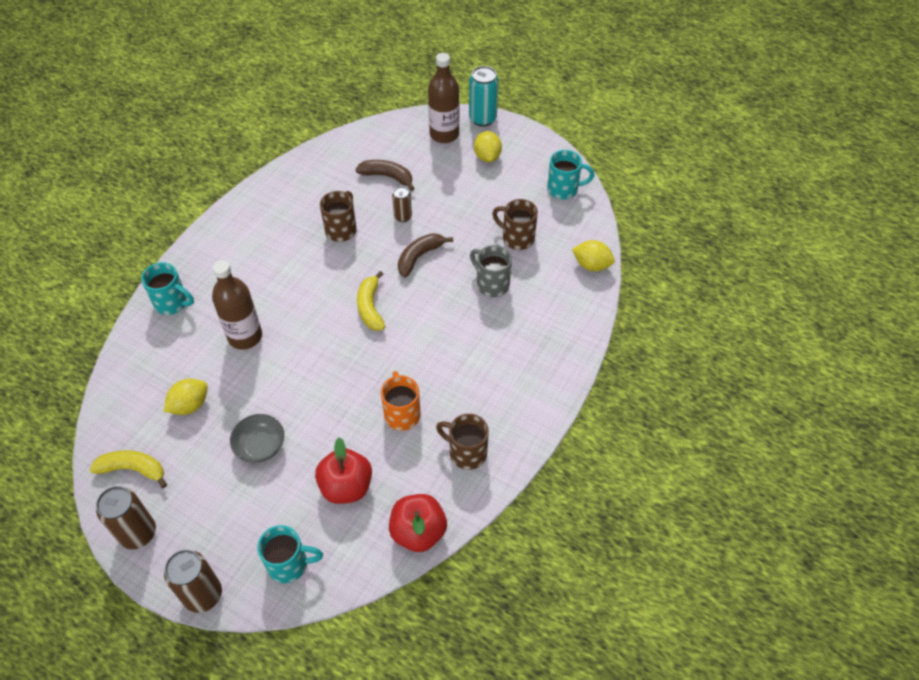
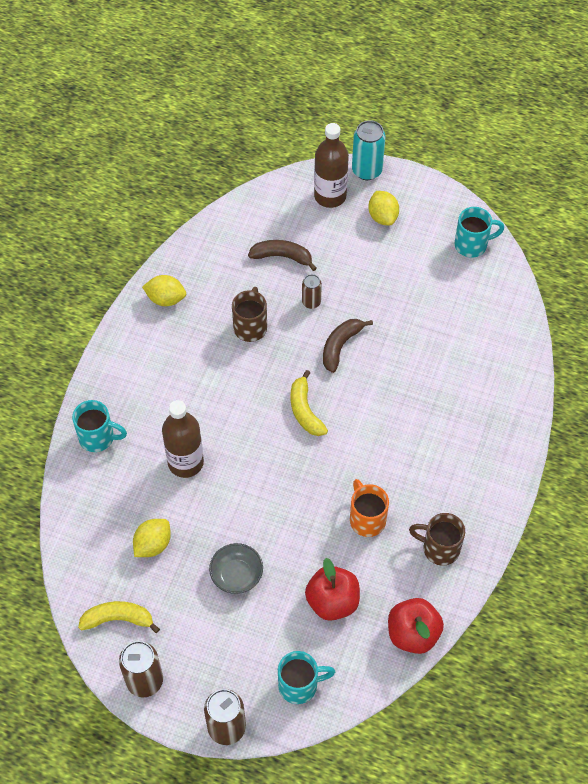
camera: 10 degrees left, 5 degrees up
grey mug [470,245,512,297] -> none
brown mug [492,199,538,250] -> none
yellow lemon [572,240,615,271] -> yellow lemon moved to [142,275,186,306]

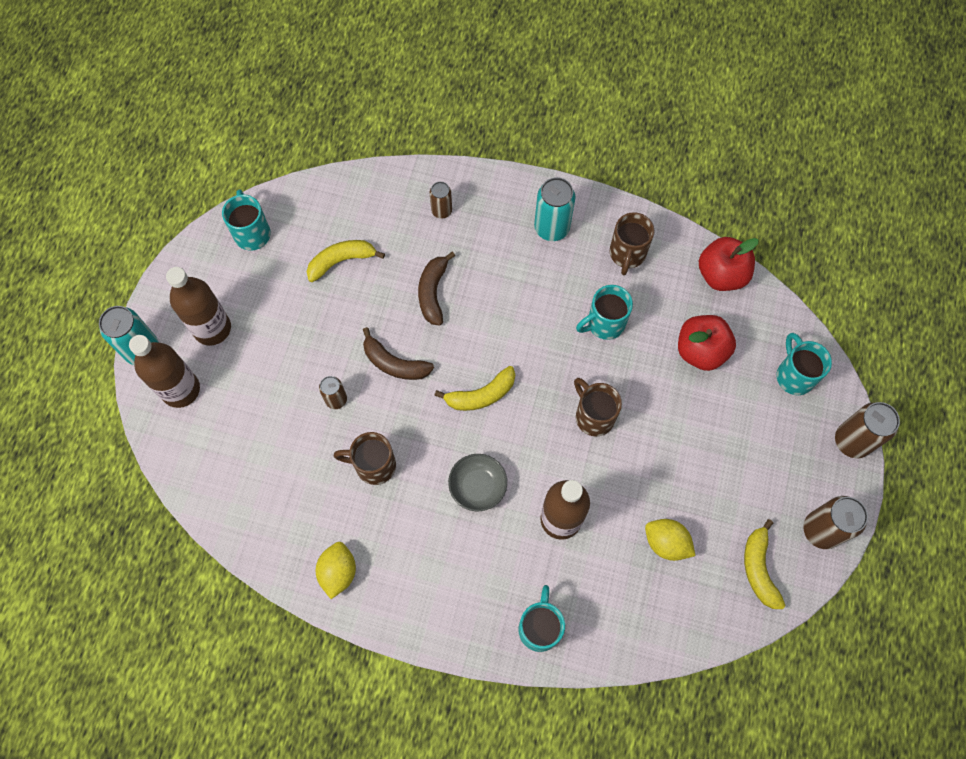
camera: 95 degrees left, 10 degrees up
grey bowl [209,543,263,594] -> grey bowl moved to [448,454,507,511]
brown banana [248,240,317,271] -> brown banana moved to [418,251,455,326]
orange mug [350,479,389,537] -> turquoise mug [576,285,633,340]
yellow lemon [368,191,399,226] -> brown bottle [166,267,231,346]
none -> yellow banana [307,240,385,282]
none -> brown can [430,182,452,219]
none -> turquoise can [534,177,576,241]
none -> brown mug [574,378,622,436]

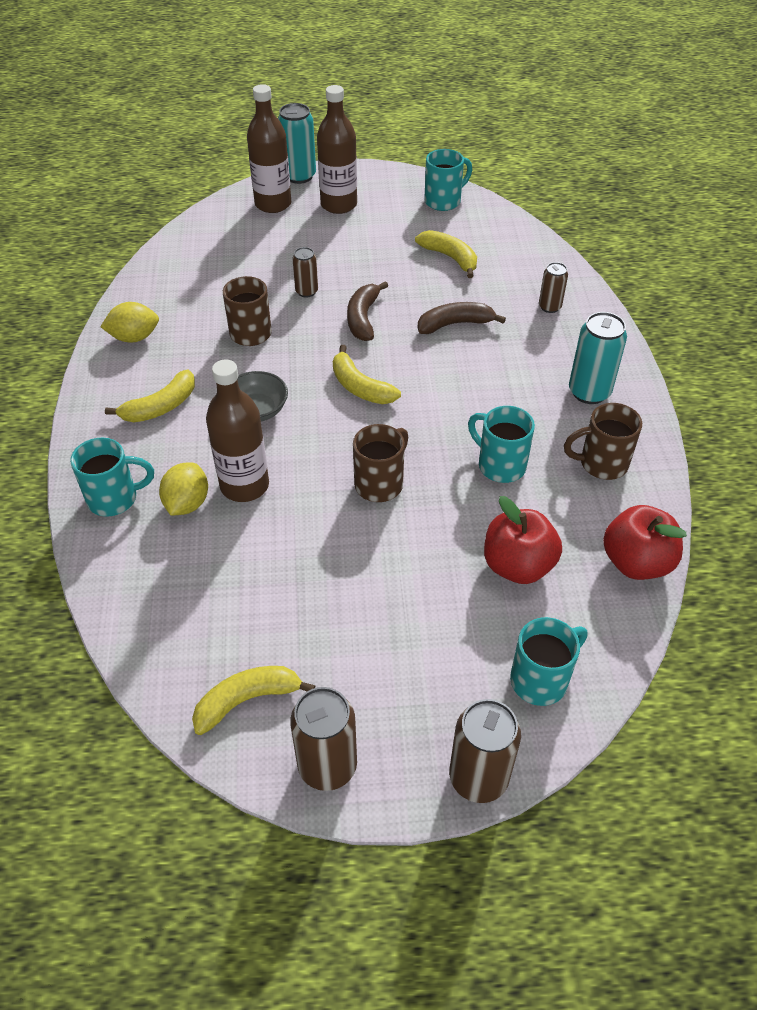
camera: 70 degrees right, 20 degrees down
yellow lemon [645,519,696,561] -> yellow lemon moved to [159,462,208,516]
none -> yellow banana [105,369,195,422]

